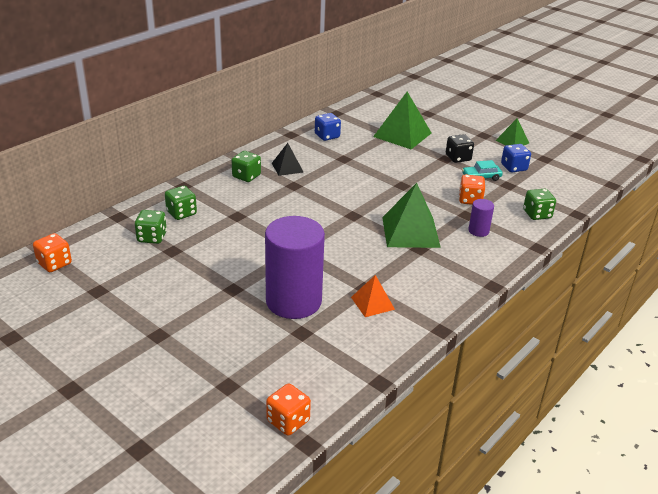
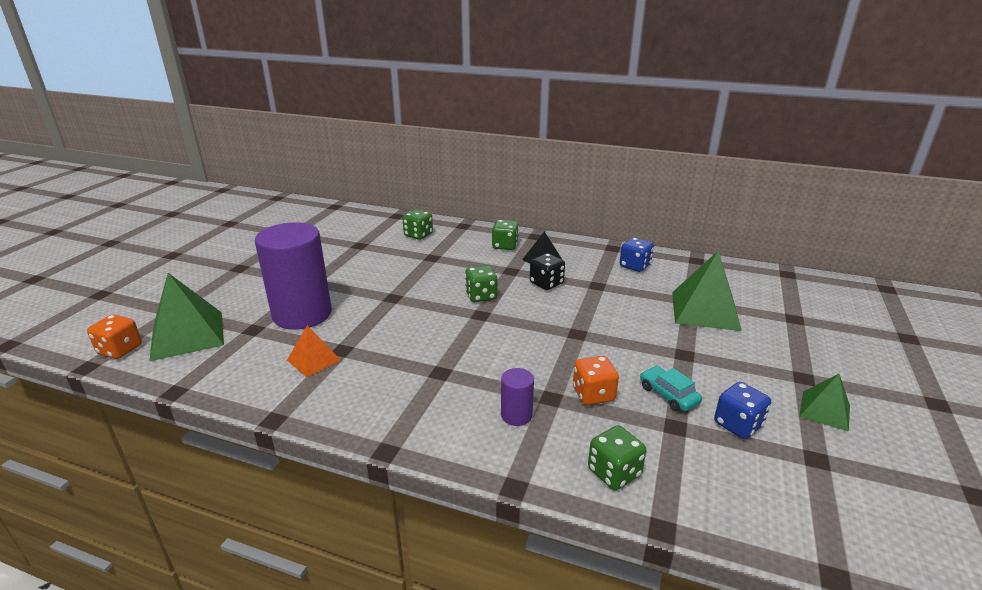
camera: 70 degrees right, 5 degrees down
orange dice [33,233,72,272] -> none
green dice [135,210,167,244] -> green dice moved to [465,265,497,302]
green pyramid [382,183,441,248] -> green pyramid moved to [150,273,224,361]
black dice [446,134,474,163] -> black dice moved to [530,253,565,290]

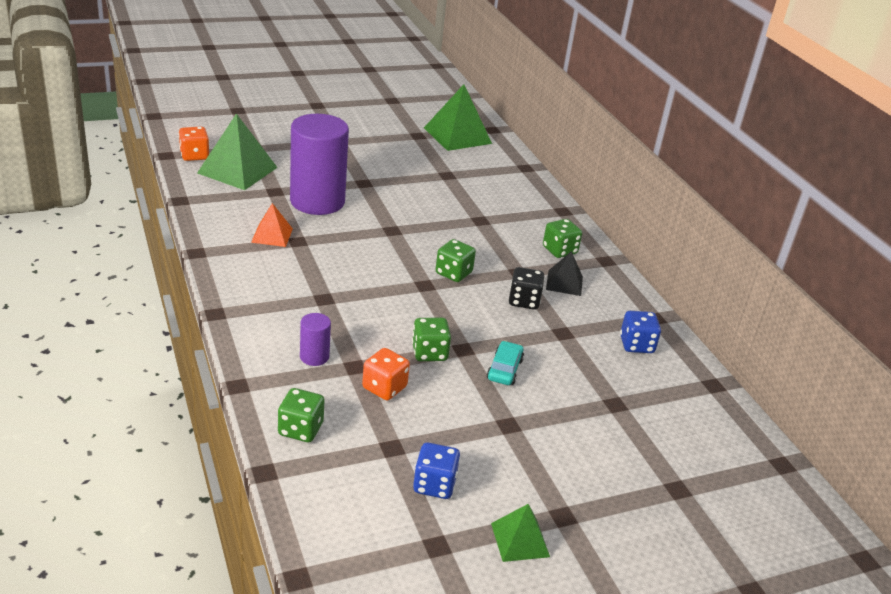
camera: 45 degrees right, 5 degrees up
green dice [402,209,433,240] -> green dice moved to [412,318,451,361]
turquoise car [640,366,702,412] -> turquoise car moved to [487,341,524,385]
green pyramid [672,251,742,331] -> green pyramid moved to [424,84,492,151]

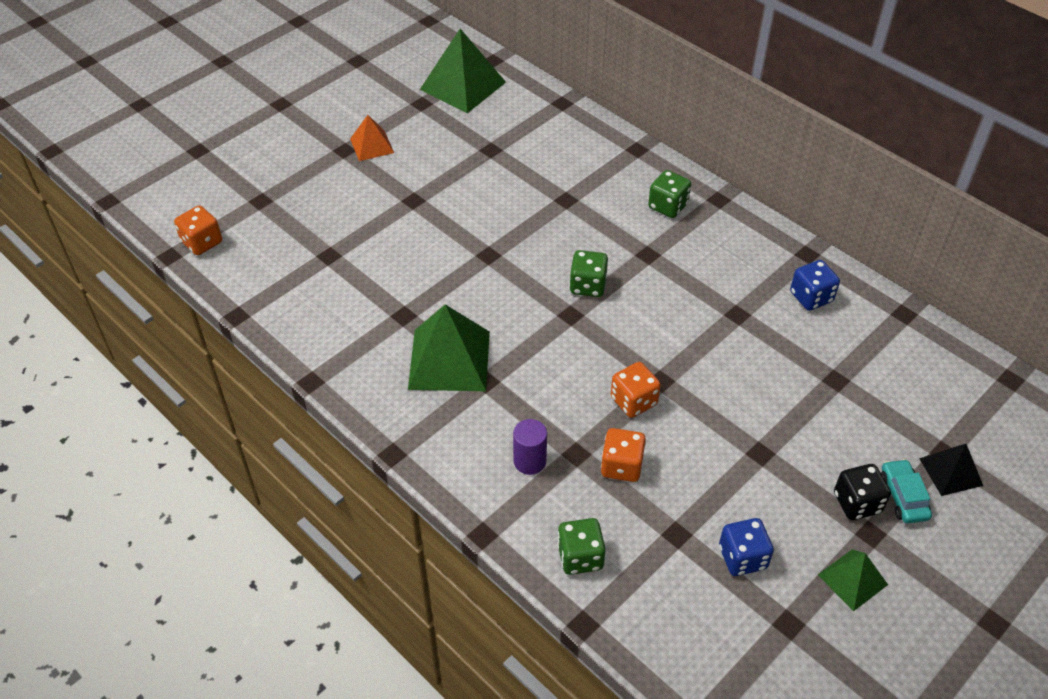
camera: 20 degrees left, 15 degrees up
green pyramid [197,113,278,190] -> green pyramid moved to [408,304,490,391]
orange pyramid [251,203,293,247] -> orange pyramid moved to [350,115,394,161]
purple cylinder [290,114,349,215] -> none
green dice [412,318,451,361] -> orange dice [611,362,661,418]
turquoise car [487,341,524,385] -> turquoise car moved to [881,459,932,523]
black dice [509,267,545,310] -> black dice moved to [834,464,891,520]
black pyramid [546,251,583,296] -> black pyramid moved to [919,444,983,496]

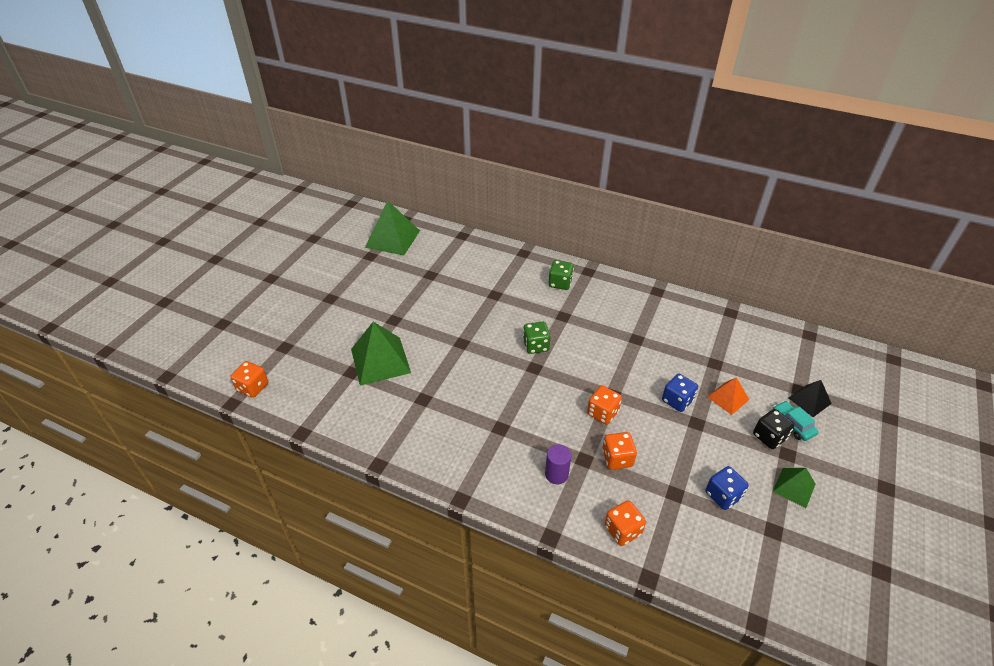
camera: 20 degrees left, 5 degrees down
orange pyramid [350,115,394,161] -> orange pyramid moved to [708,377,749,415]
green pyramid [408,304,490,391] -> green pyramid moved to [351,322,411,385]
green dice [557,518,606,575] -> orange dice [604,500,646,546]
blue dice [790,260,840,311] -> blue dice moved to [662,374,698,412]

